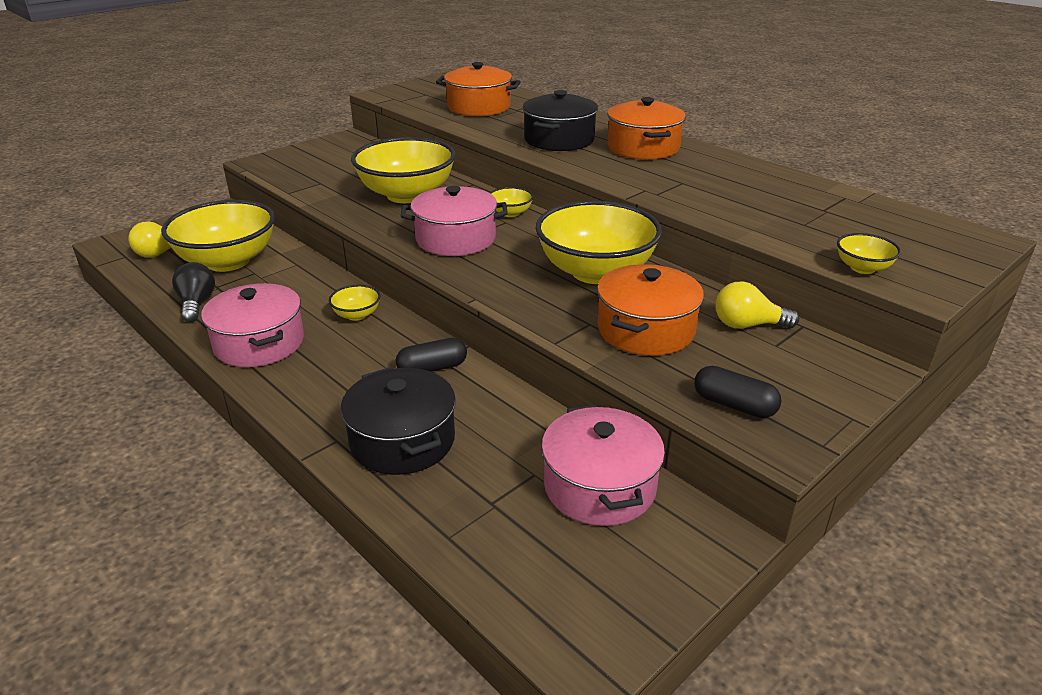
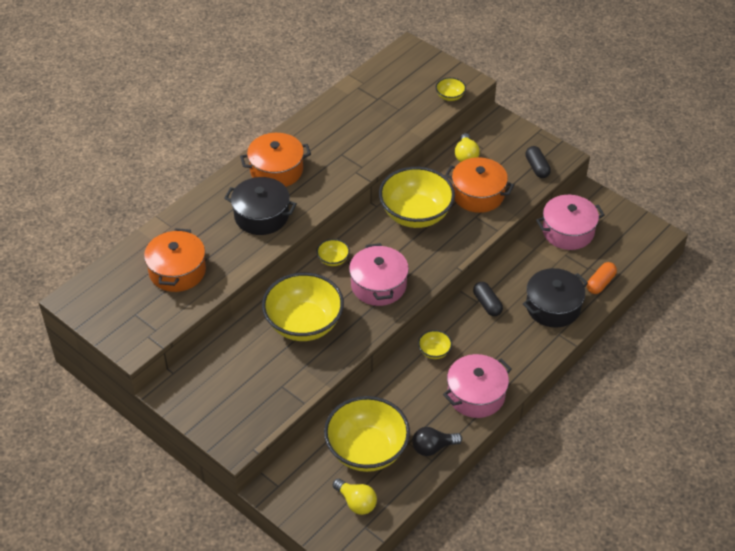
camera: 95 degrees left, 15 degrees up
black capsule [694,366,782,418] -> black capsule turned 45 degrees counterclockwise [525,146,551,178]
none -> orange capsule [587,262,617,294]

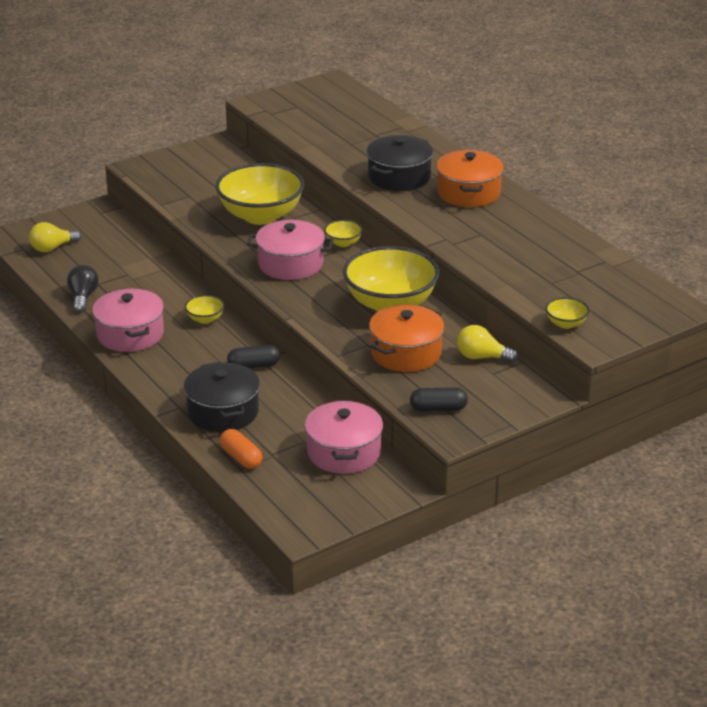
camera: 105 degrees right, 15 degrees down
orange pot [144,228,206,292] -> none
yellow bowl [324,396,410,472] -> none

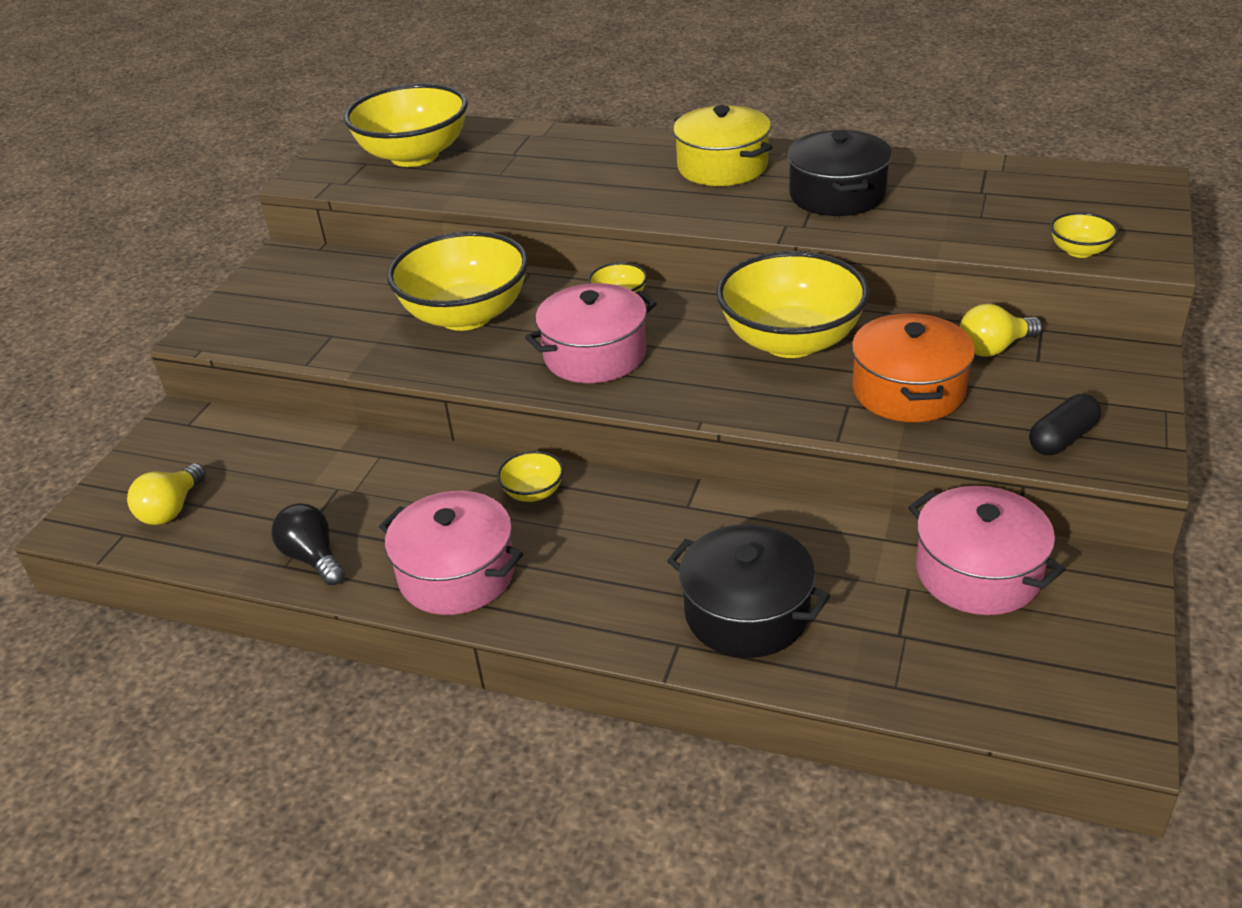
camera: 35 degrees left, 5 degrees up
orange capsule [220,429,262,469] -> none
black capsule [227,345,280,369] -> none
black pot [367,135,433,191] -> black pot moved to [787,130,892,216]
orange pot [436,150,504,207] -> yellow pot [673,105,772,186]
none -> yellow bowl [344,84,468,167]

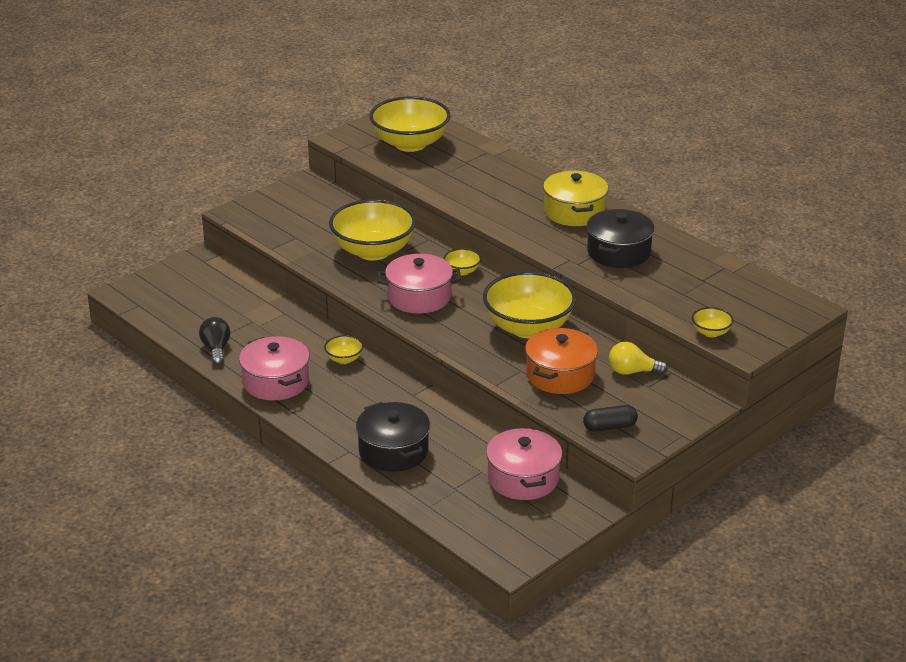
camera: 25 degrees right, 5 degrees down
yellow light bulb [127,463,206,525] -> none

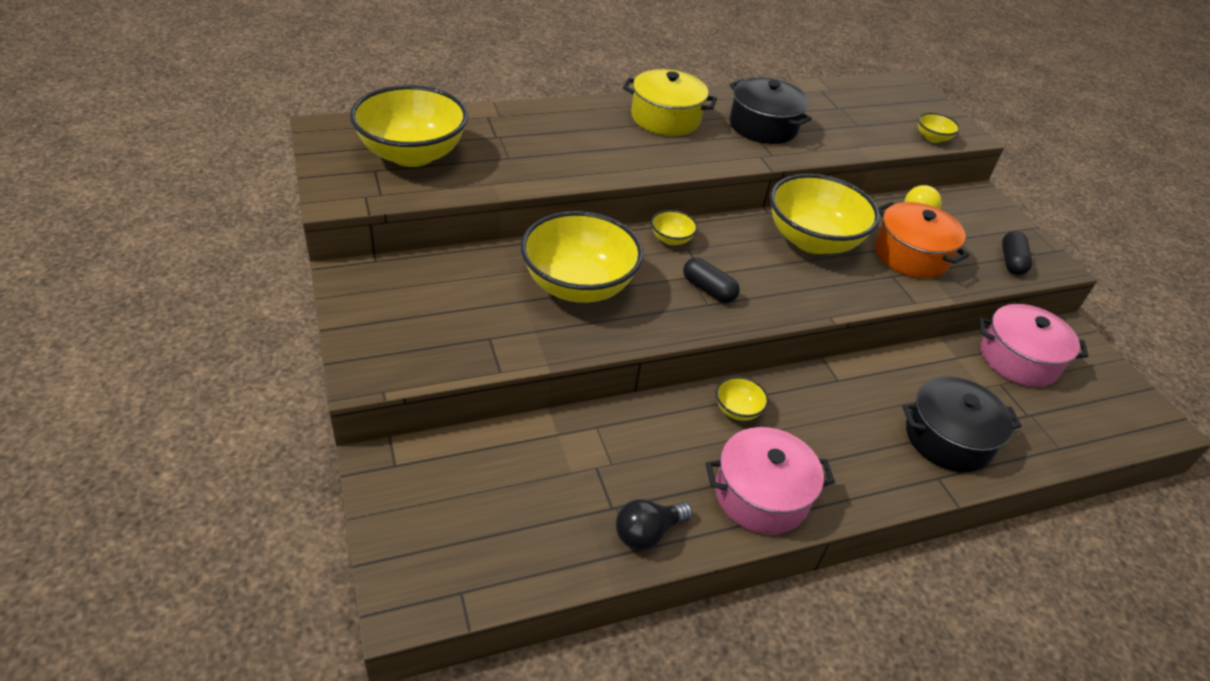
camera: 70 degrees left, 10 degrees up
black light bulb [199,317,230,365] -> black light bulb turned 45 degrees counterclockwise [616,499,693,551]
pink pot [377,254,461,314] -> black capsule [683,258,740,303]

